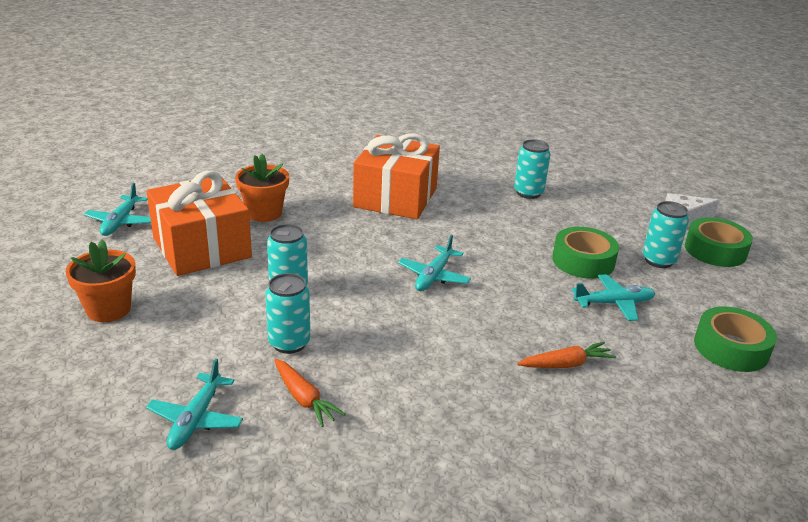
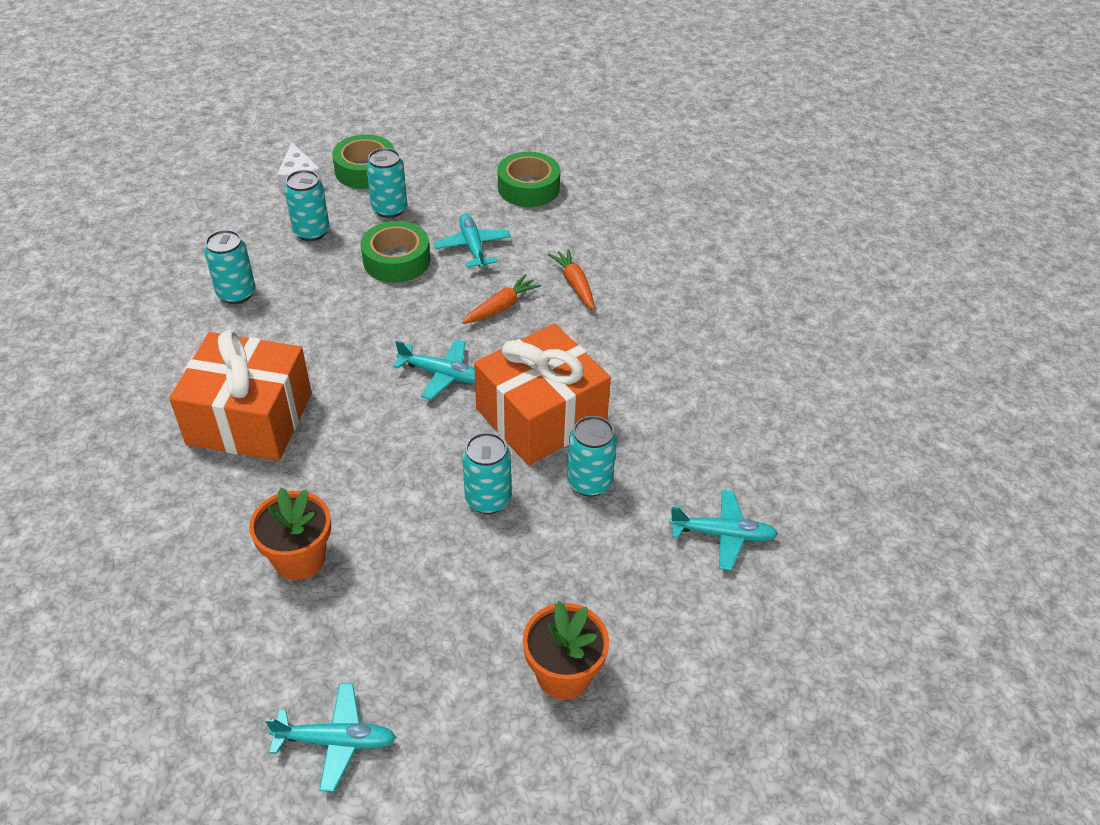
camera: 95 degrees left, 15 degrees up
orange gift [147,170,252,276] -> orange gift moved to [474,323,611,465]
orange carrot [274,359,346,427] -> orange carrot moved to [462,274,541,324]
none -> turquoise can [285,170,329,241]

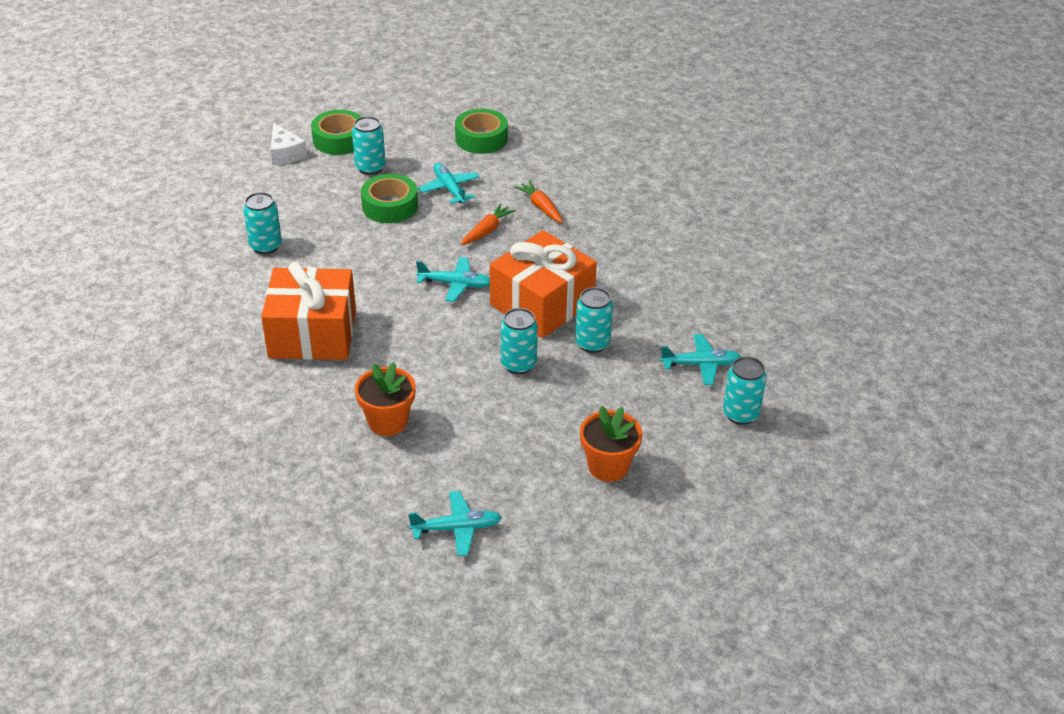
camera: 10 degrees left, 5 degrees down
turquoise can [285,170,329,241] -> turquoise can moved to [723,356,767,425]

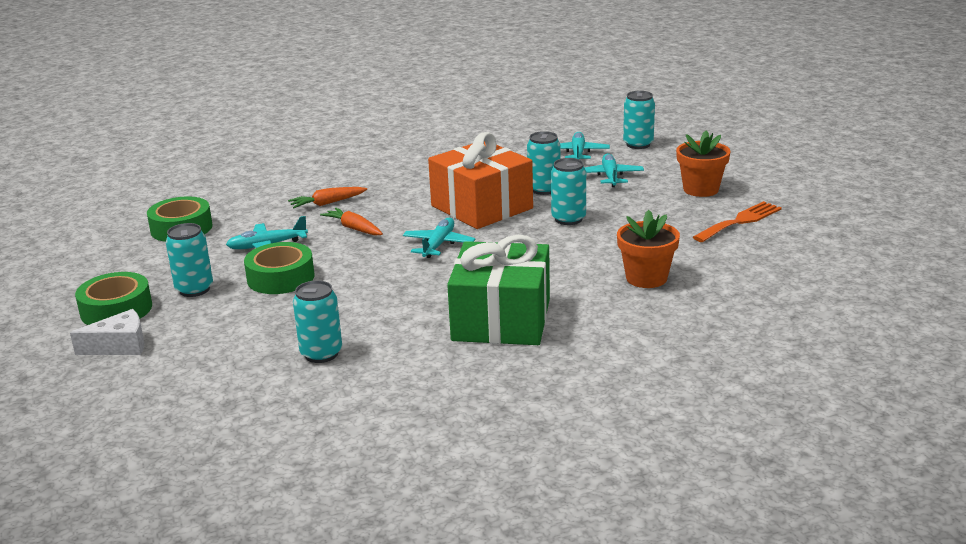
camera: 80 degrees left, 15 degrees down
orange gift [261,262,356,360] -> green gift [447,235,550,345]
turquoise plane [408,491,502,556] -> turquoise plane moved to [584,153,644,187]
none -> orange fork [693,201,782,242]

